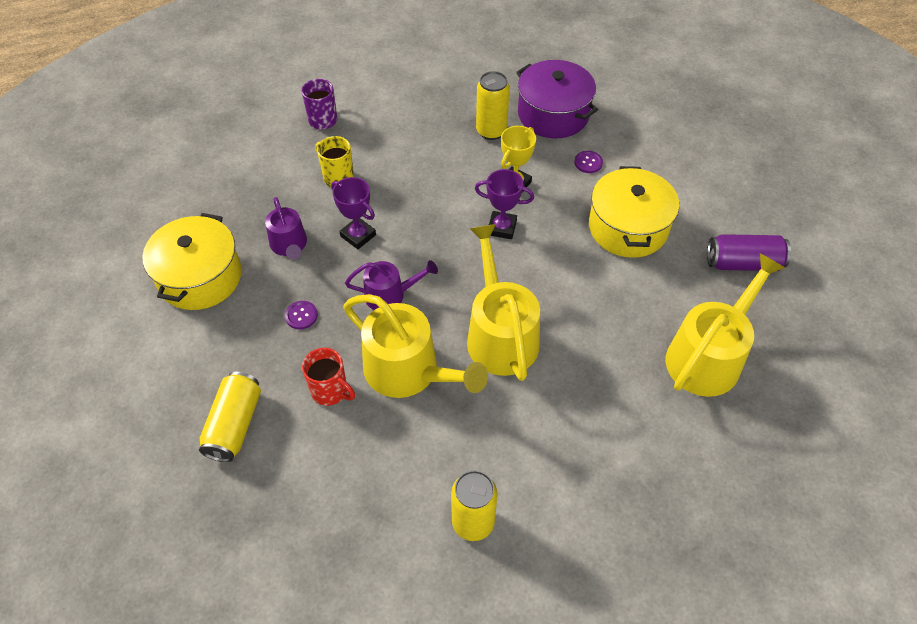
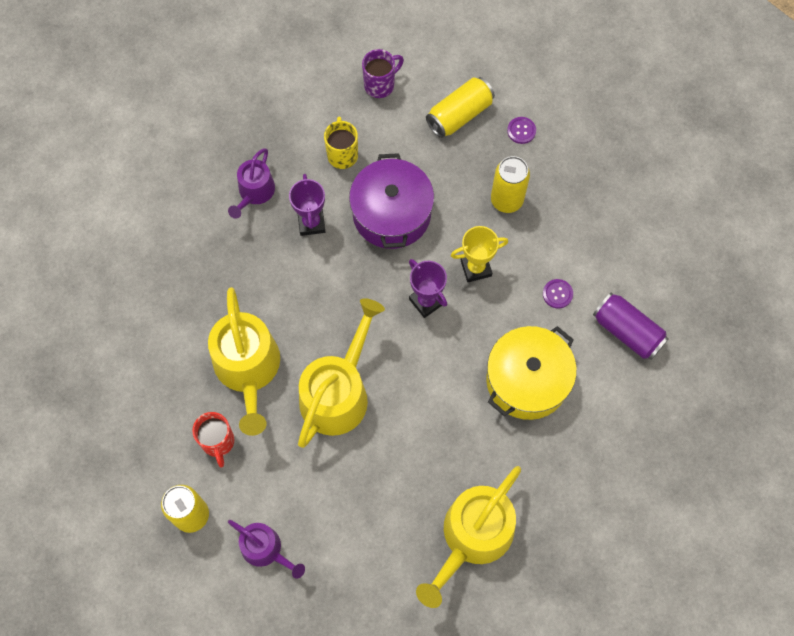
camera: 40 degrees right, 15 degrees up
yellow pot [142,213,242,310] -> none
yellow can [199,372,261,462] -> yellow can moved to [426,77,495,138]
purple button [285,301,318,330] -> purple button moved to [507,117,536,144]
red mug [302,348,355,406] -> red mug moved to [192,412,234,467]
purple watering can [345,260,438,310] -> purple watering can moved to [228,520,305,579]
purple pot [516,60,598,138] -> purple pot moved to [349,153,434,249]
yellow watering can [666,254,785,397] -> yellow watering can turned 135 degrees clockwise [416,466,521,608]
purple can [707,234,791,271] -> purple can moved to [593,292,669,360]

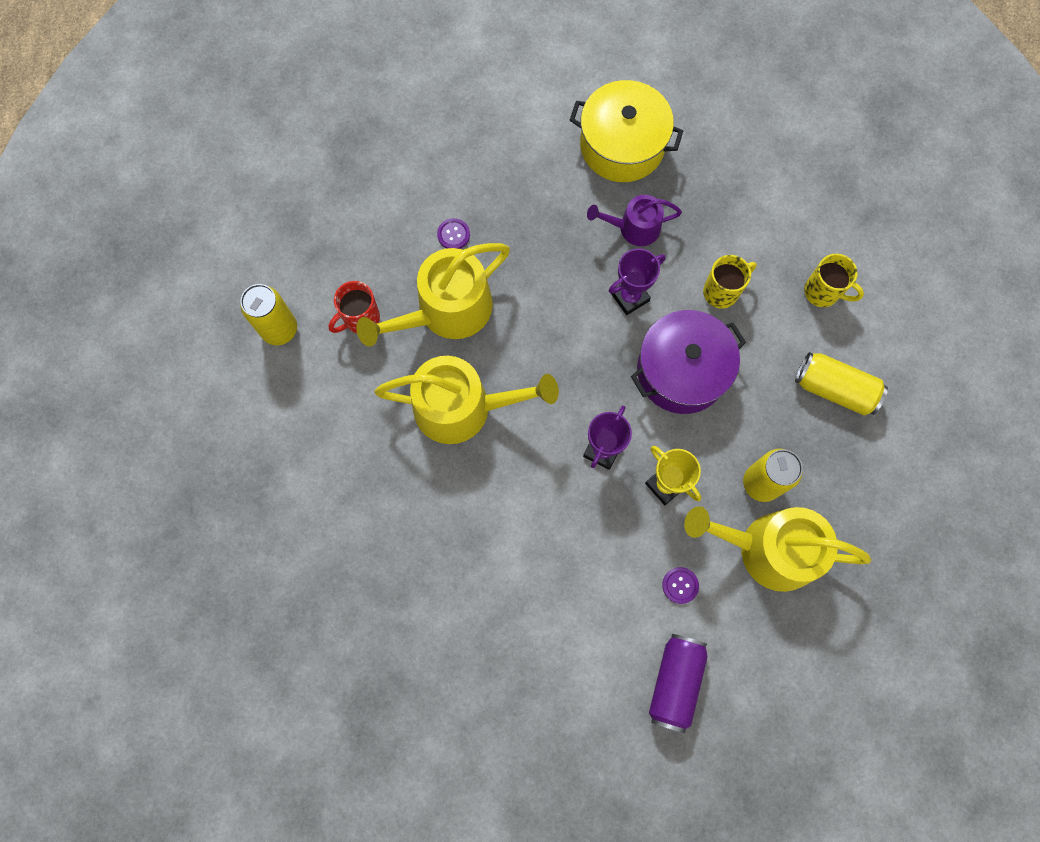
camera: 65 degrees right, 5 degrees up
purple watering can [228,520,305,579] -> none
purple mug [362,49,404,98] -> yellow mug [804,254,864,307]
yellow watering can [416,466,521,608] -> yellow watering can moved to [684,507,871,592]
yellow pot [486,326,577,420] -> yellow pot moved to [570,80,683,182]
purple button [507,117,536,144] -> purple button moved to [437,218,470,249]

